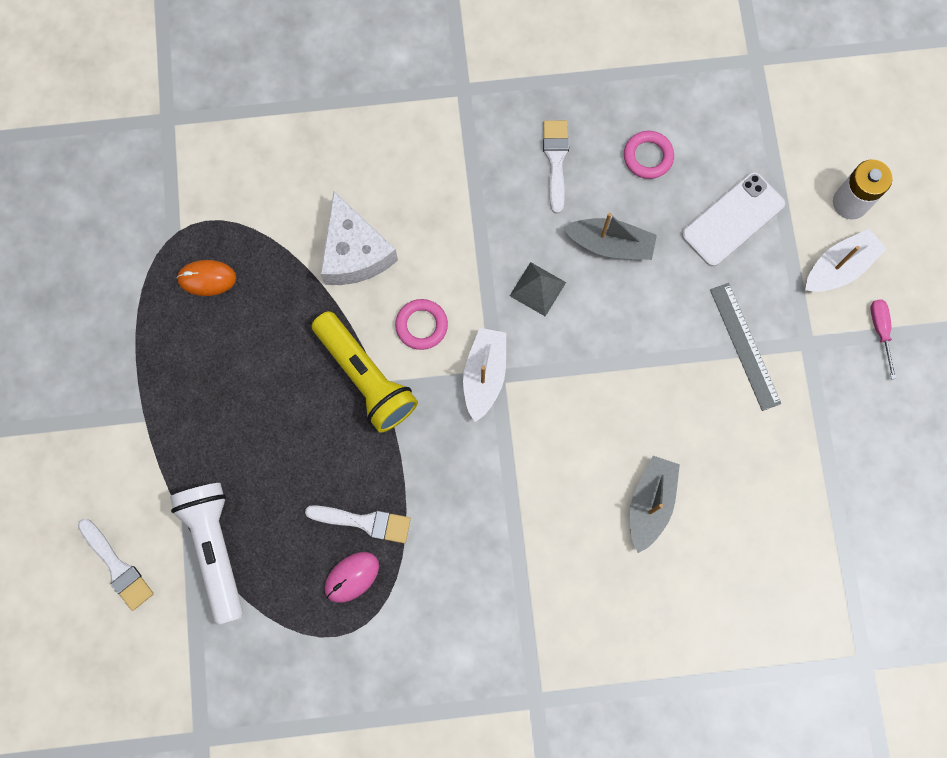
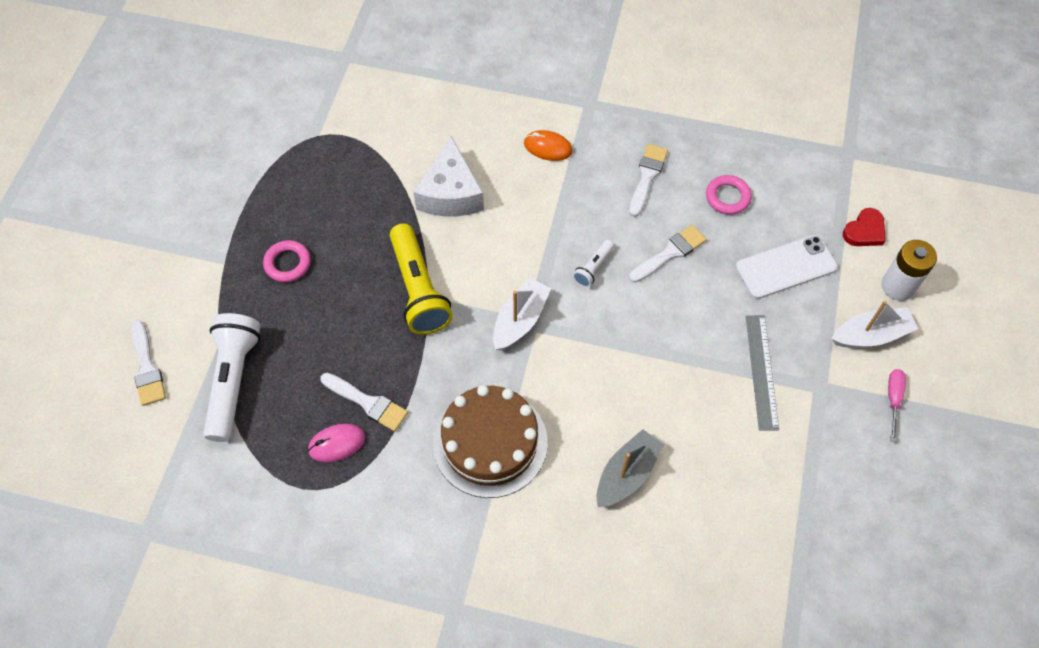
camera: 20 degrees right, 15 degrees down
orange mouse [177,260,236,296] -> orange mouse moved to [524,130,573,161]
pink ring [395,299,448,350] -> pink ring moved to [263,240,311,282]
grey pyramid [510,262,566,317] -> white flashlight [573,240,614,287]
grey boat [563,213,657,260] -> white brush [629,225,707,283]
none -> brown cake [433,385,548,498]
none -> red heart [843,208,886,246]

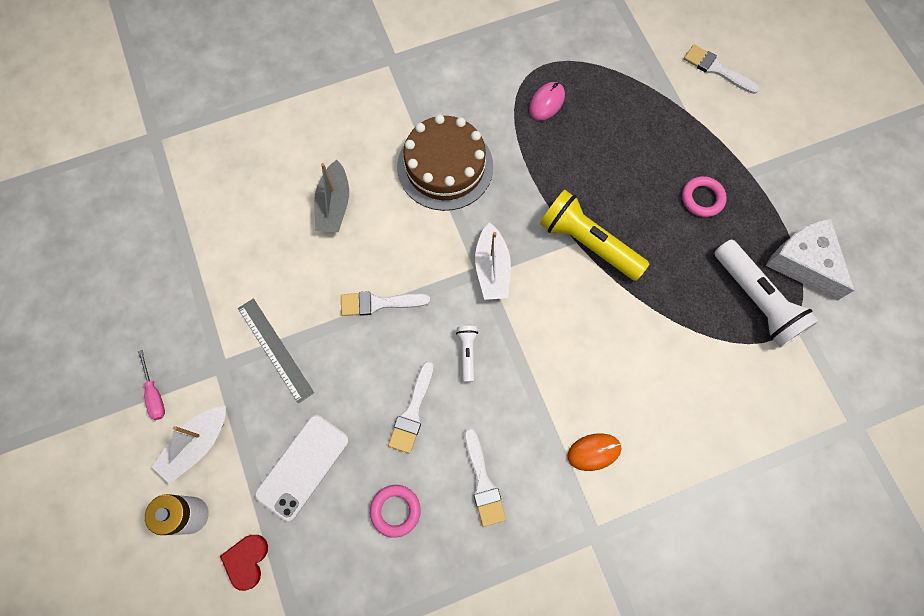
camera: 145 degrees right, 10 degrees up
white flashlight [203,313,261,442] -> white flashlight moved to [714,240,819,348]
white brush [320,373,408,431] -> white brush moved to [341,291,430,316]
white cheese [414,136,484,217] -> white cheese moved to [766,218,855,301]

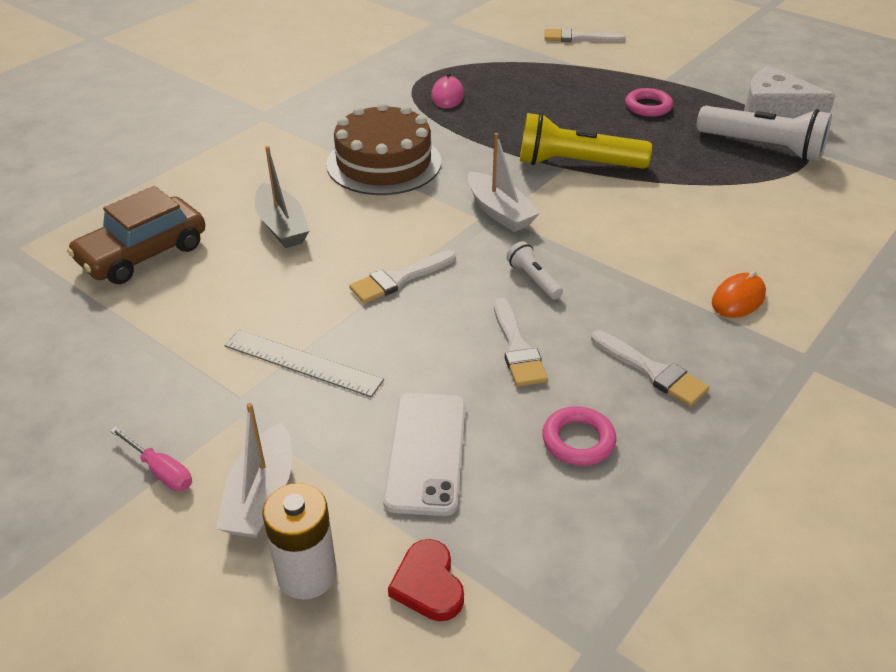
camera: 30 degrees left, 30 degrees down
none -> brown car [67,186,205,284]

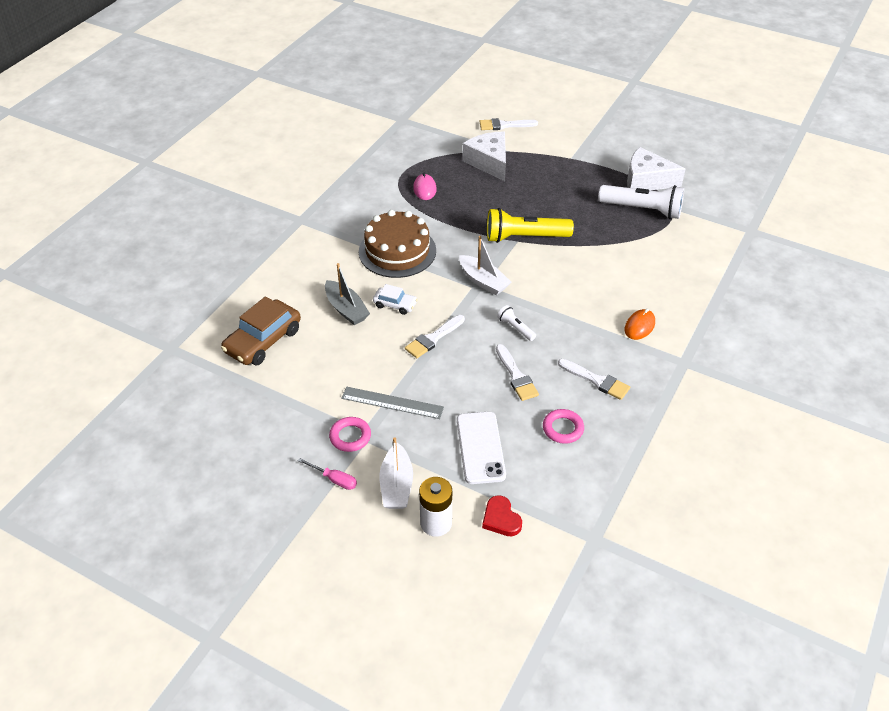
camera: 10 degrees left, 5 degrees up
pink ring [625,88,673,117] -> pink ring moved to [329,417,371,452]
none -> white car [373,284,418,315]
none -> white cheese [462,132,506,181]

